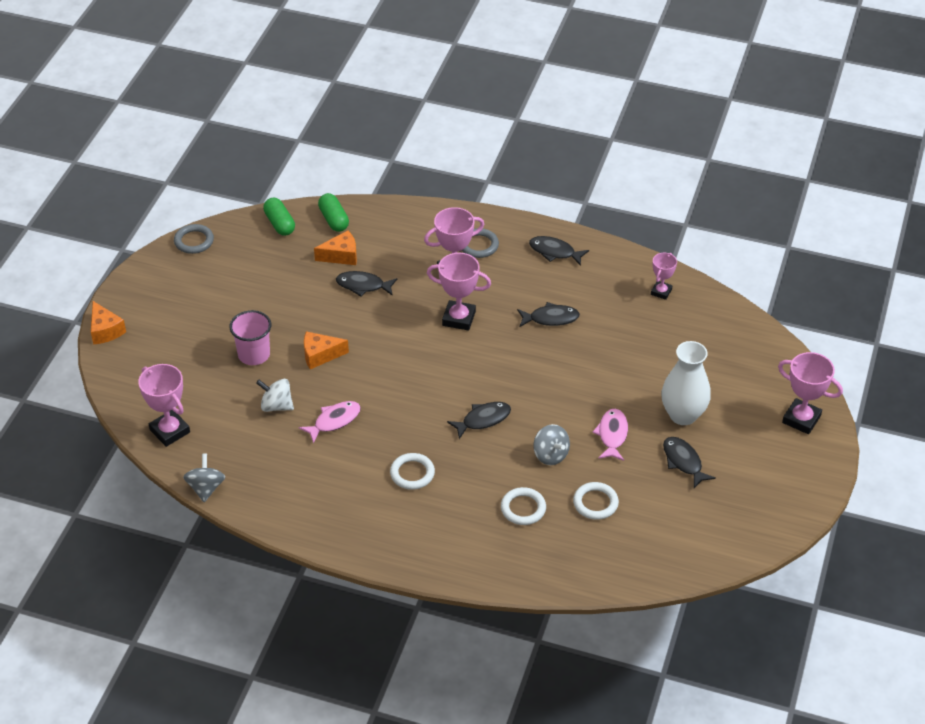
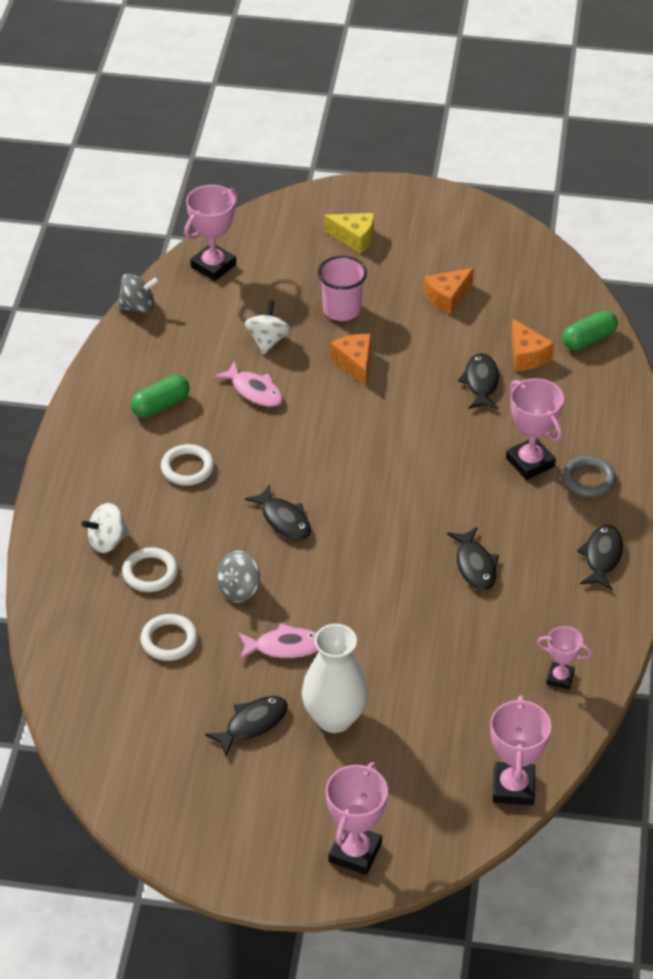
camera: 80 degrees right, 0 degrees up
orange cheese [91,301,126,345] -> orange cheese moved to [424,268,474,315]
grey ring [174,224,214,254] -> none
green capsule [263,198,295,236] -> green capsule moved to [131,375,190,418]
pink trophy [427,253,491,331] -> pink trophy moved to [490,696,551,805]
none -> white spinning top [81,503,130,553]
none -> yellow cheese [324,213,374,254]

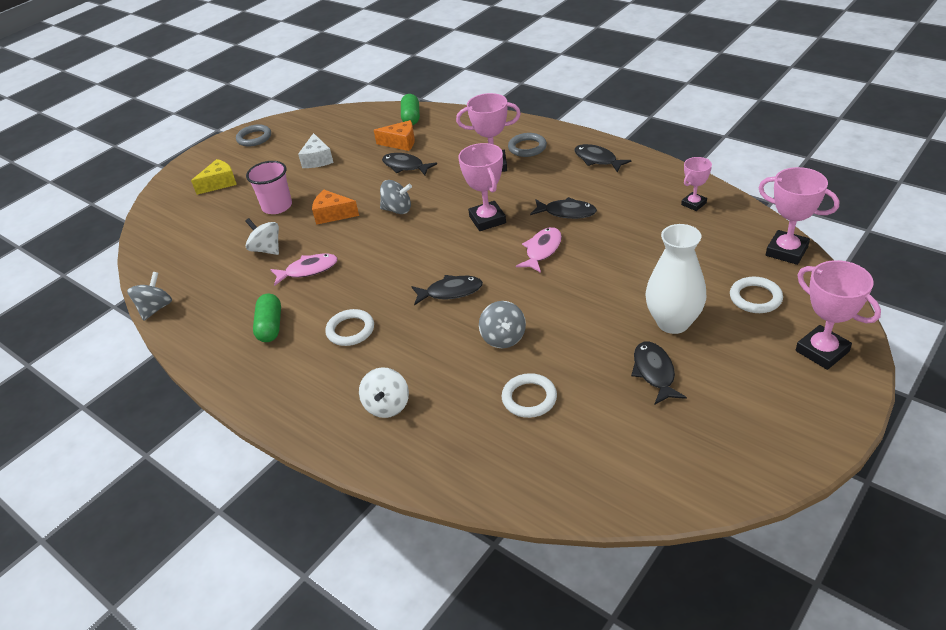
camera: 55 degrees left, 5 degrees down
white ring [122,547,178,592] -> white ring moved to [730,277,783,313]
pink trophy [184,185,238,281] -> pink trophy moved to [458,143,506,231]
pink fish [239,623,319,660] -> pink fish moved to [516,227,562,273]
orange cheese [424,268,474,315] -> white cheese [298,133,334,168]
none -> grey ring [236,124,271,147]
none -> grey spinning top [380,180,412,214]

